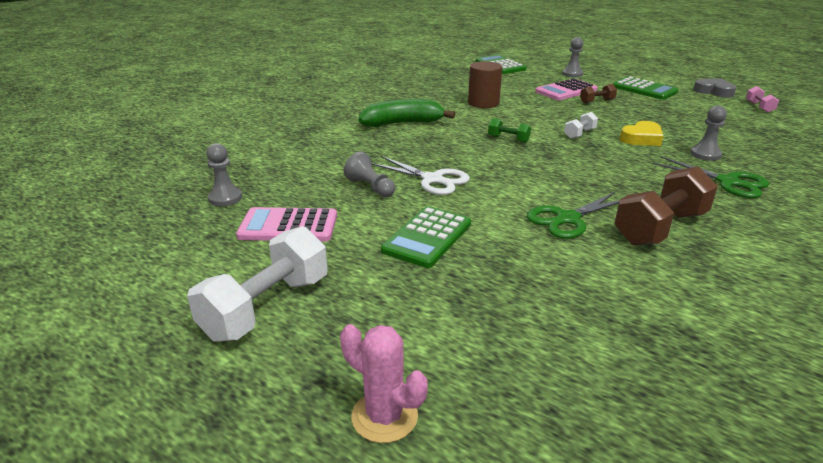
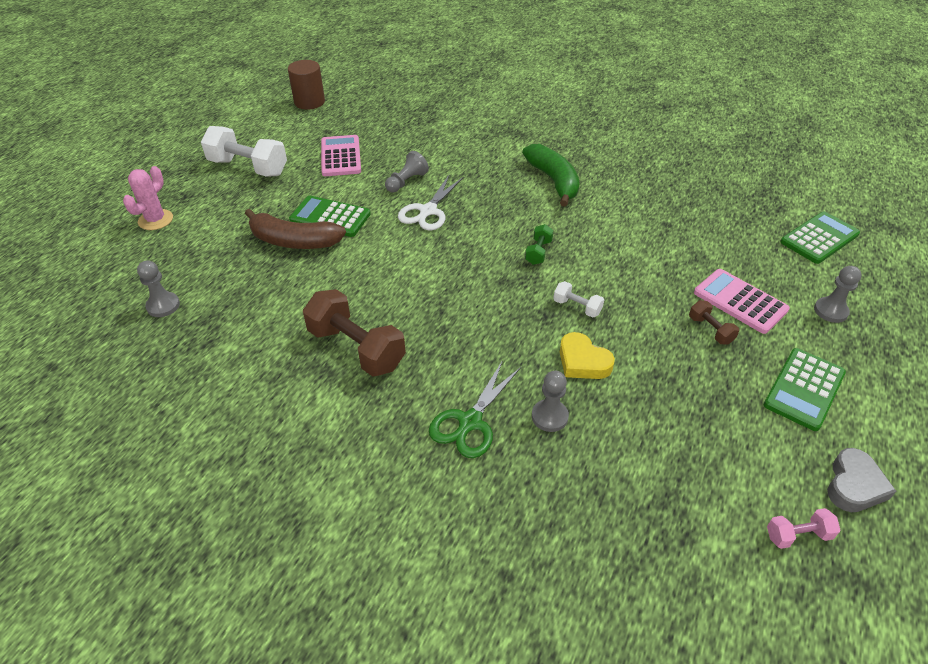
camera: 80 degrees right, 15 degrees up
grey pawn [207,143,242,206] -> grey pawn moved to [137,260,180,317]
brown cylinder [468,61,502,108] -> brown cylinder moved to [288,60,325,110]
green scissors [527,192,619,239] -> none
none -> brown banana [245,209,346,249]

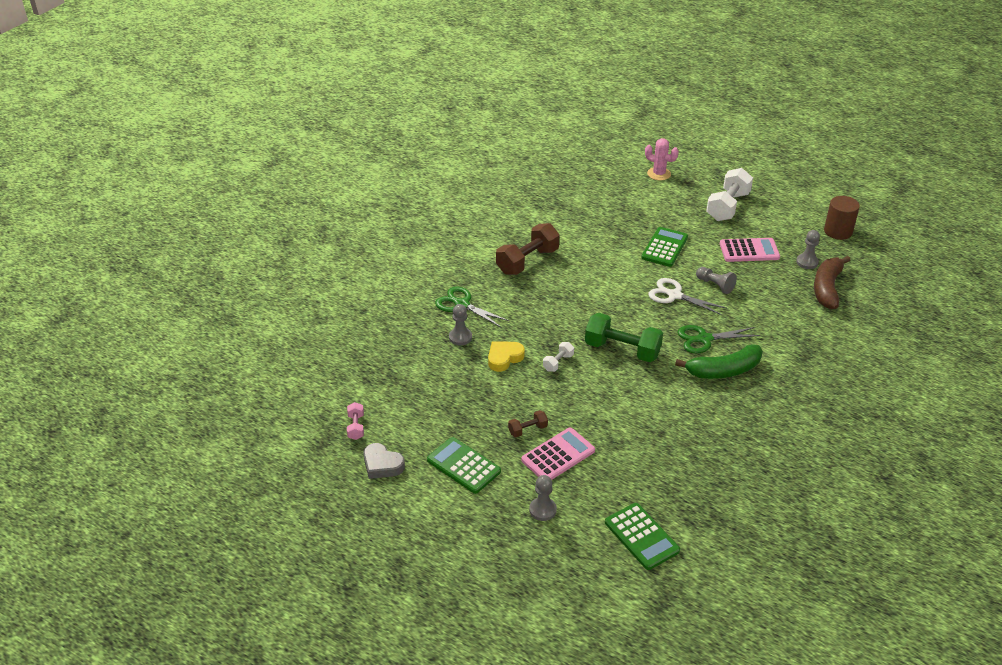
camera: 95 degrees right, 5 degrees down
grey pawn [137,260,180,317] -> grey pawn moved to [796,230,820,269]
brown banana [245,209,346,249] -> brown banana moved to [814,256,850,309]
green dumbbell [525,224,554,265] -> green dumbbell [585,313,663,362], size x2.08
none -> green scissors [677,325,760,353]

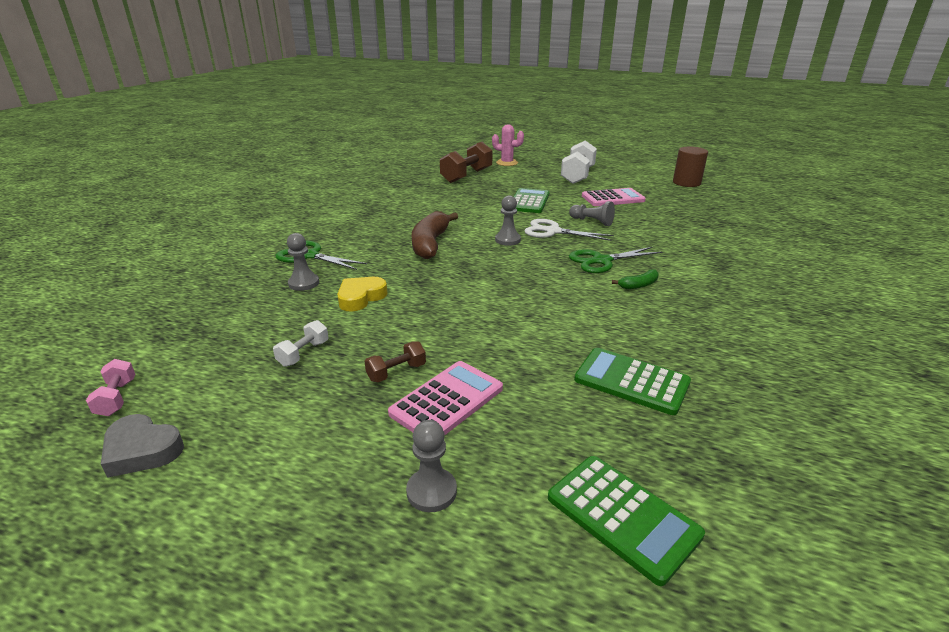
camera: 10 degrees left, 10 degrees down
green calculator [427,437,501,494] -> green calculator moved to [574,348,691,415]
brown dumbbell [496,223,560,275] -> brown dumbbell moved to [440,141,493,183]
white dumbbell [543,342,574,372] -> white dumbbell moved to [273,320,328,367]
green dumbbell [585,313,663,362] -> none
green banana [675,344,763,379] -> green banana [612,270,659,289], size x0.47
grey pawn [796,230,820,269] -> grey pawn moved to [495,195,521,246]
brown banana [814,256,850,309] -> brown banana moved to [412,211,458,259]

